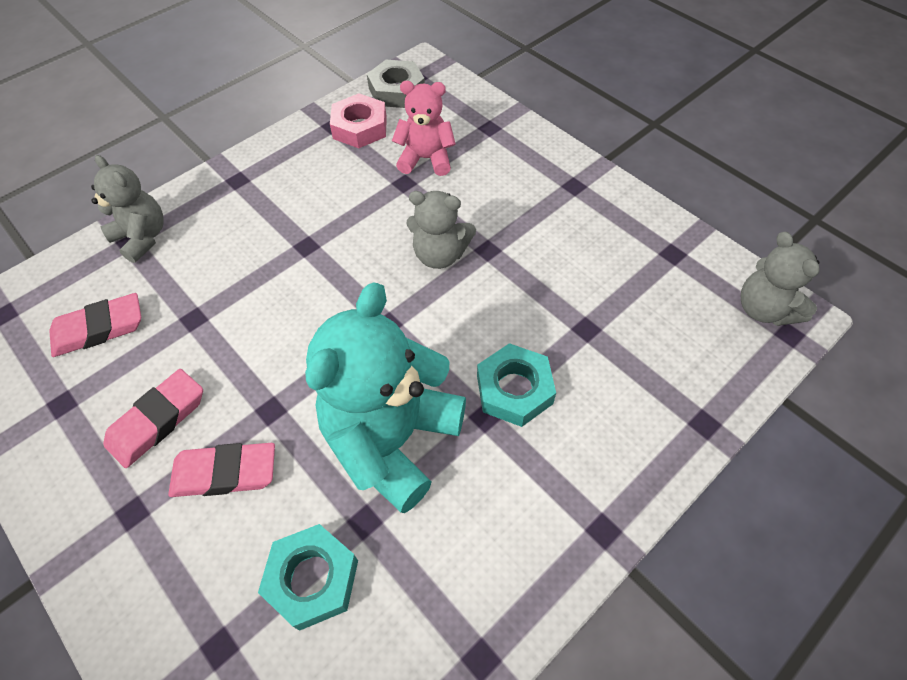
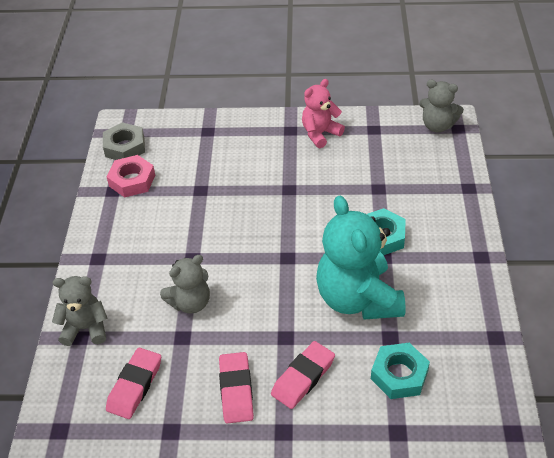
camera: 45 degrees left, 10 degrees down
pink teddy bear [392,81,456,176] -> pink teddy bear moved to [302,79,345,148]
grey teddy bear [406,191,476,269] -> grey teddy bear moved to [160,255,210,314]

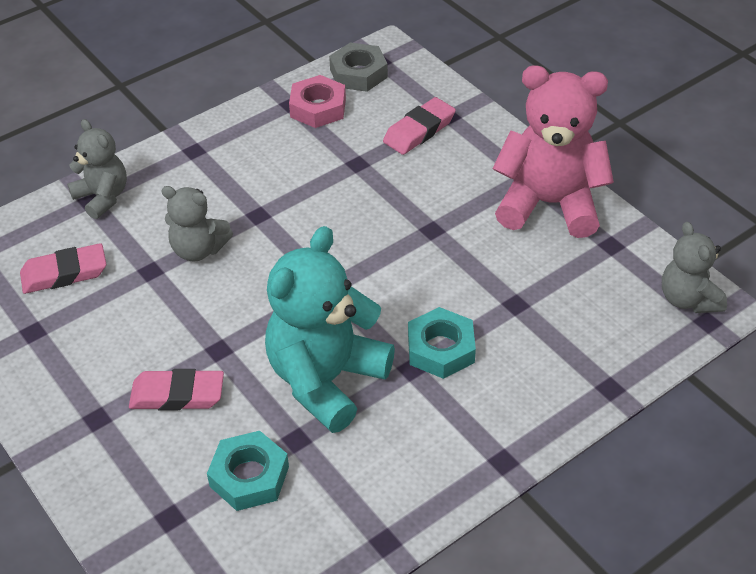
camera: 50 degrees right, 0 degrees up
pink eraser [219,352,254,424] -> pink eraser moved to [383,97,456,155]
pink teddy bear [302,79,345,148] -> pink teddy bear [493,65,614,238], size x1.79

